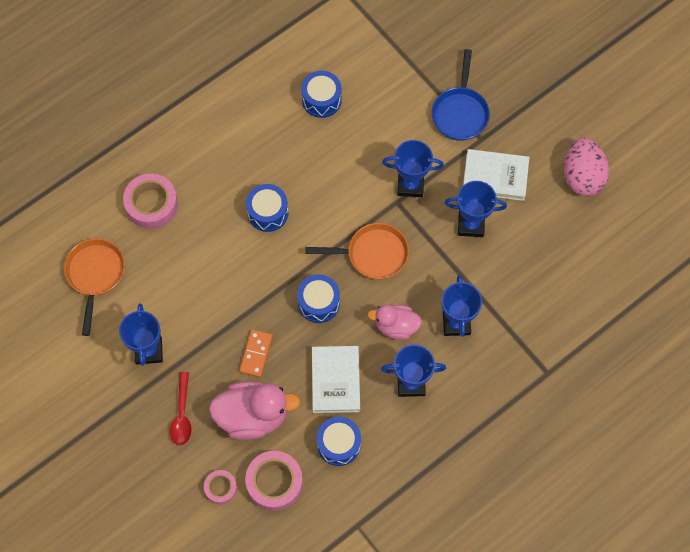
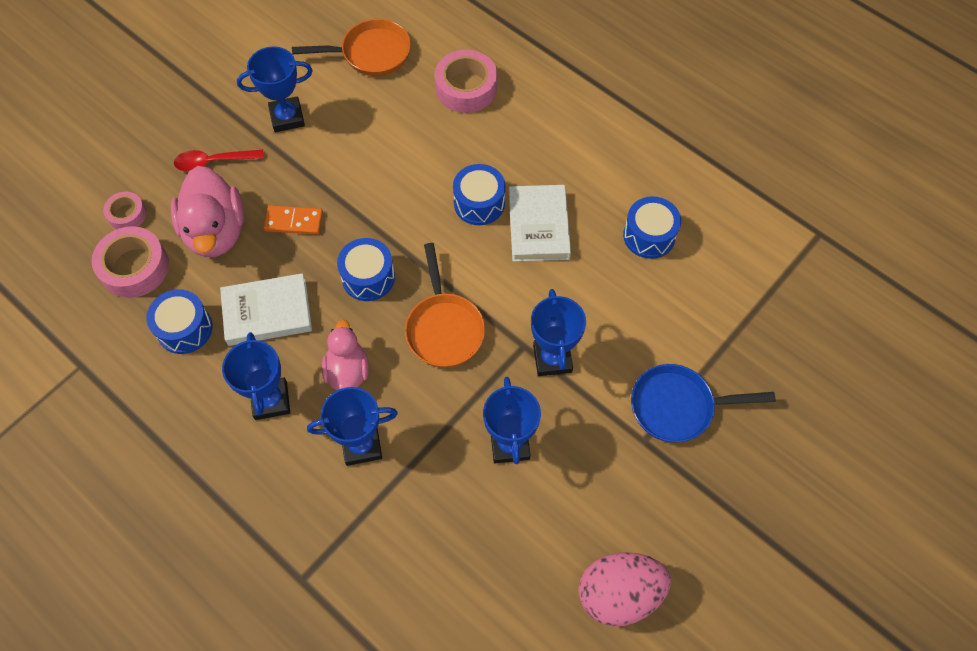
camera: 80 degrees right, 5 degrees down
white book [463,149,529,201] -> white book moved to [509,185,571,262]

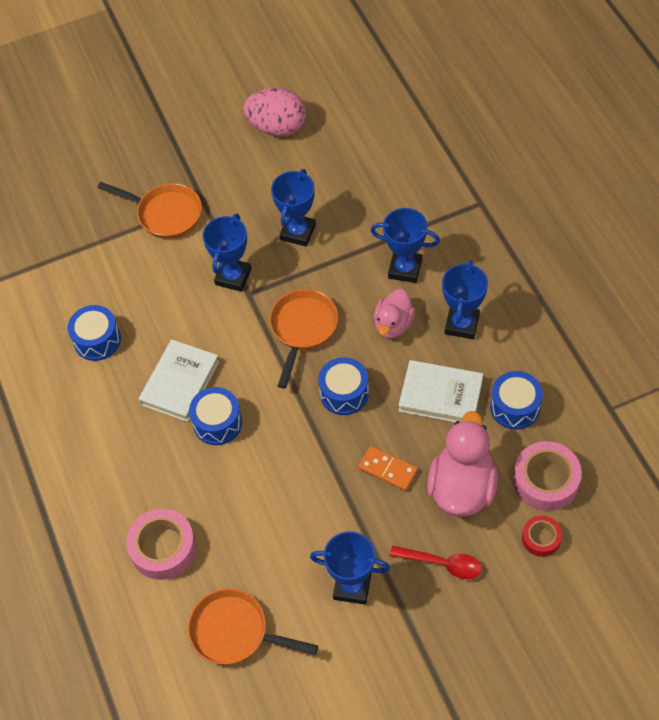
camera: 150 degrees left, 5 degrees down
pink tape [103,192,146,229] -> red tape [522,516,562,557]
blue pan [631,364,776,442] -> orange pan [97,182,202,239]

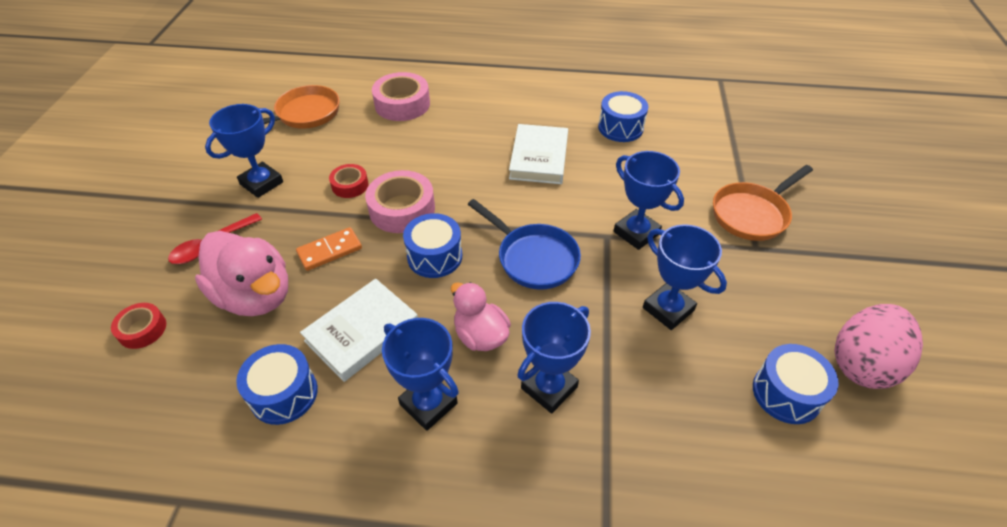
camera: 115 degrees right, 10 degrees down
white book [139,339,219,422] -> white book turned 45 degrees clockwise [509,124,568,184]
blue drum [189,387,242,445] -> blue drum moved to [753,344,839,424]
orange pan [270,289,338,389] -> blue pan [468,199,581,289]
pink tape [513,441,582,511] -> pink tape moved to [365,170,435,233]
none -> red tape [329,164,369,198]

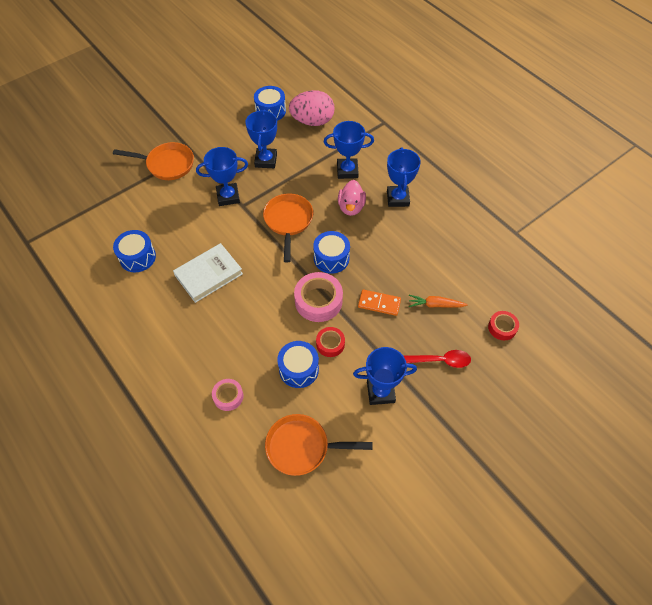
camera: 135 degrees left, 10 degrees up
pink duck [195,231,288,316] -> orange carrot [409,295,468,308]
blue drum [236,344,318,425] -> blue drum moved to [277,341,319,388]
white book [300,279,418,382] -> none
pink tape [372,72,430,121] -> pink tape [212,379,243,411], size x0.57
blue pan [468,199,581,289] -> orange pan [263,193,313,263]
blue trophy [614,151,684,250] -> blue trophy turned 75 degrees clockwise [196,147,248,206]
pink egg [834,304,923,389] -> pink egg moved to [289,90,334,126]

